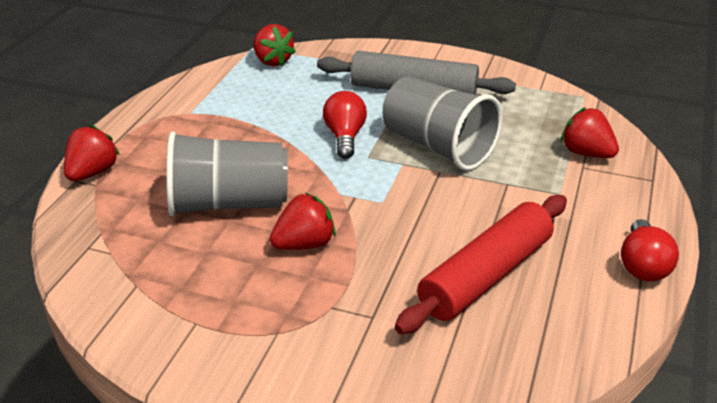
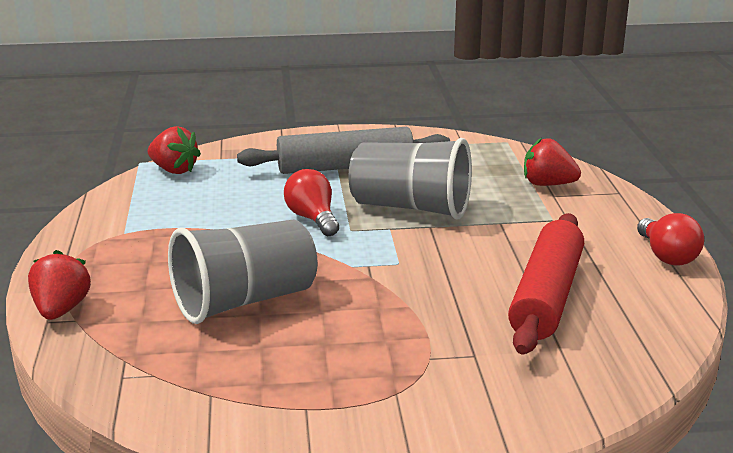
camera: 25 degrees left, 10 degrees down
red strawberry [270,193,336,250] -> none

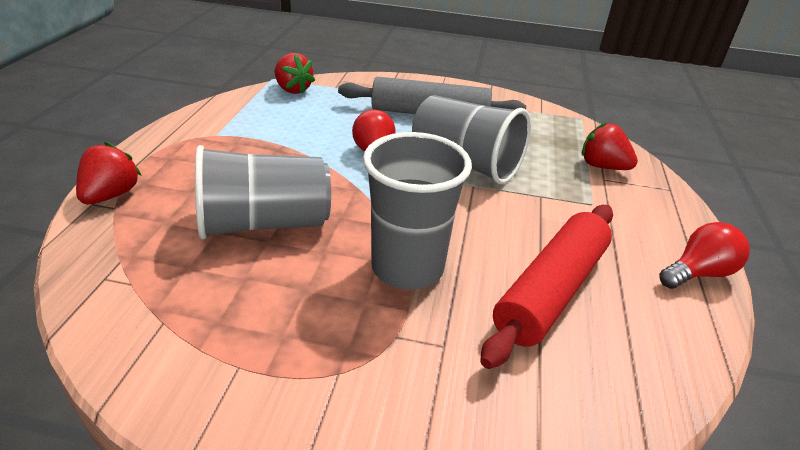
camera: 15 degrees right, 10 degrees up
red light bulb [637,213,704,266] -> red light bulb turned 120 degrees counterclockwise [659,222,750,289]
none -> grey cup [363,132,472,290]

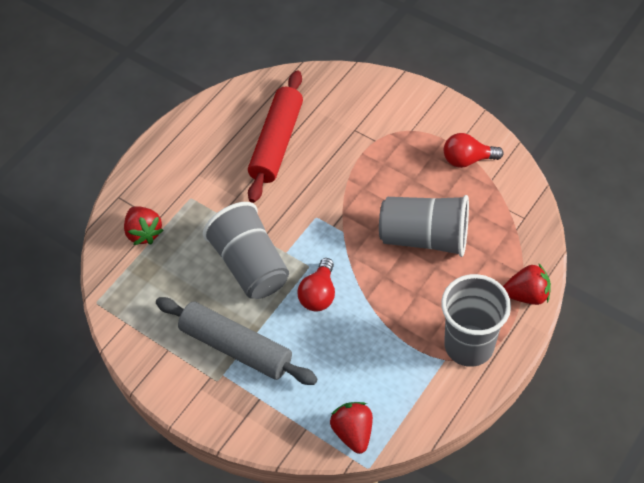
camera: 150 degrees left, 20 degrees up
red strawberry [76,142,142,204] -> red strawberry turned 135 degrees counterclockwise [503,264,551,305]
grey cup [363,132,472,290] -> grey cup moved to [441,274,511,367]
red rolling pin [480,205,613,369] -> red rolling pin turned 45 degrees counterclockwise [248,70,303,203]
red light bulb [659,222,750,289] -> red light bulb moved to [444,133,503,168]

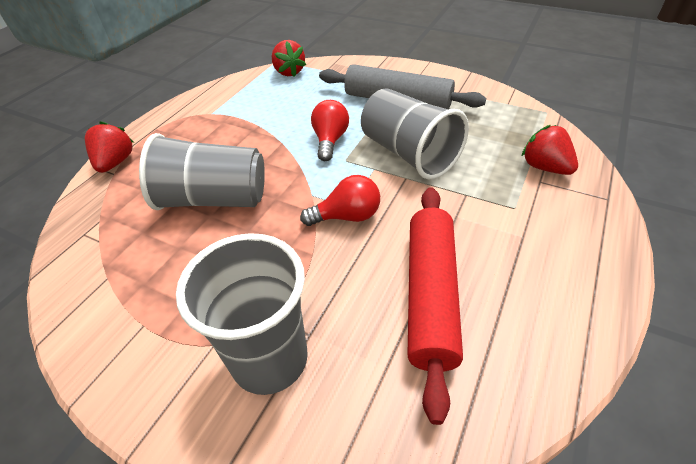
camera: 170 degrees right, 10 degrees down
grey cup [441,274,511,367] -> grey cup moved to [176,233,308,395]
red light bulb [444,133,503,168] -> red light bulb moved to [300,175,380,226]
red strawberry [503,264,551,305] -> red strawberry turned 105 degrees clockwise [85,122,134,173]

